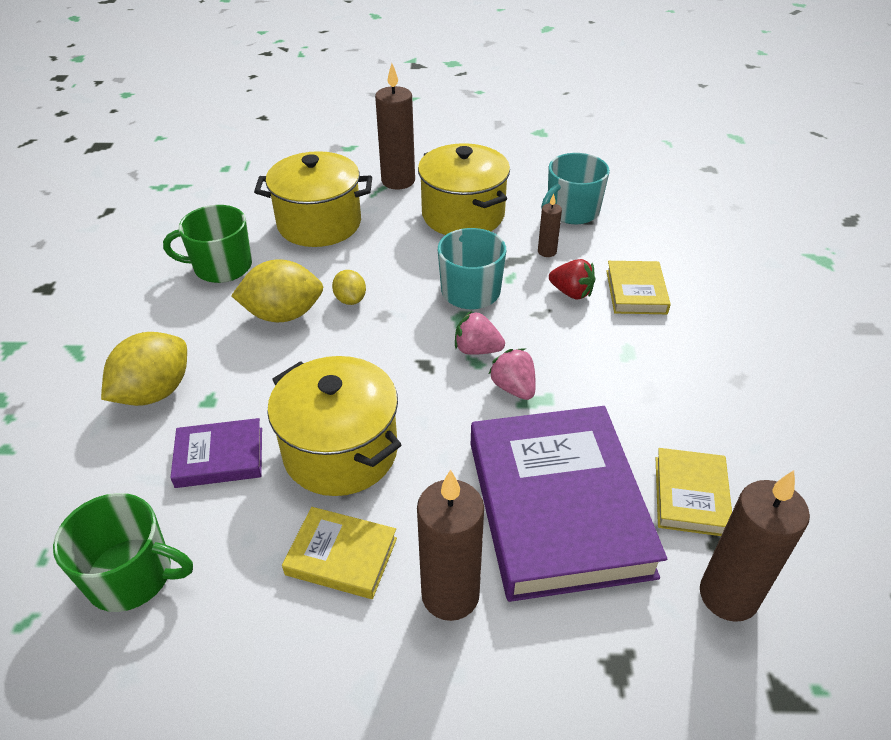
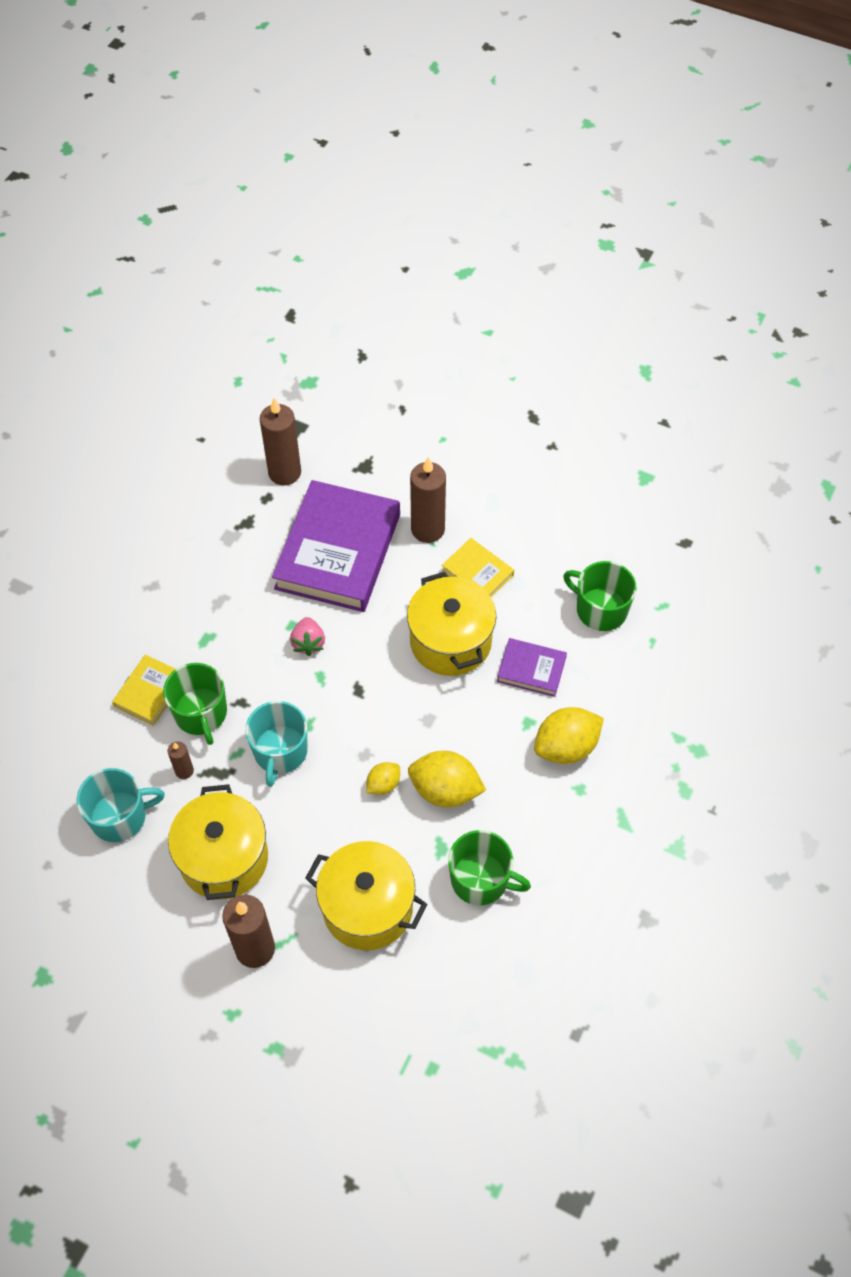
camera: 155 degrees left, 15 degrees up
yellow lemon [332,270,366,305] -> yellow lemon turned 45 degrees clockwise [366,762,400,795]
pink strawberry [455,311,505,355] -> none
red strawberry [549,259,595,300] -> green mug [163,663,227,745]
yellow book [656,448,732,536] -> none

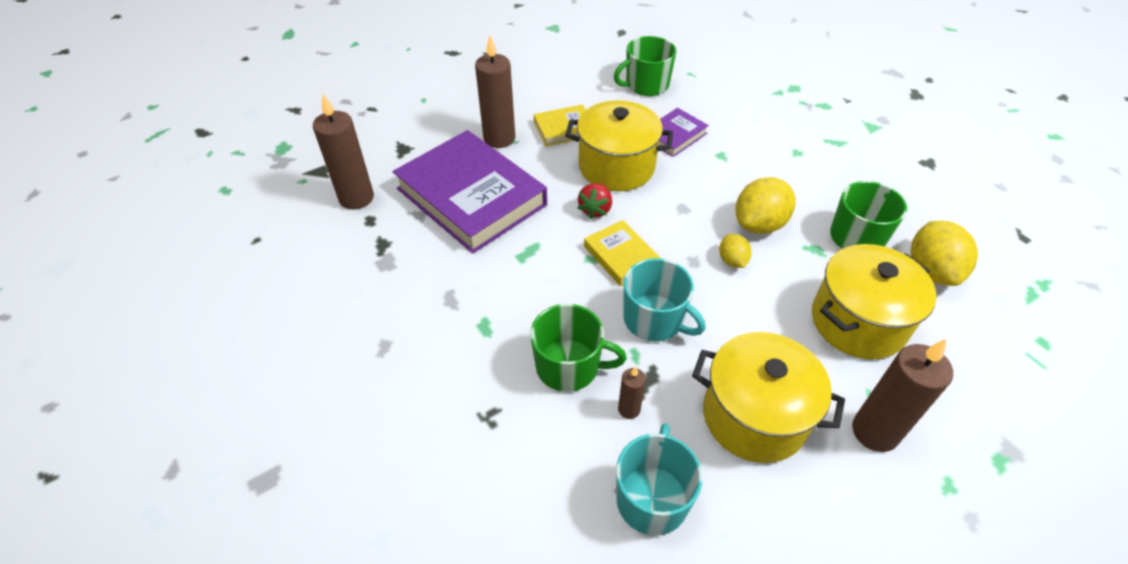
camera: 60 degrees left, 10 degrees down
yellow book [112,655,176,726] -> yellow book moved to [584,220,661,286]
pink strawberry [290,617,325,656] -> none
yellow lemon [534,707,604,764] -> yellow lemon moved to [911,221,978,286]
none -> red strawberry [578,183,612,219]

